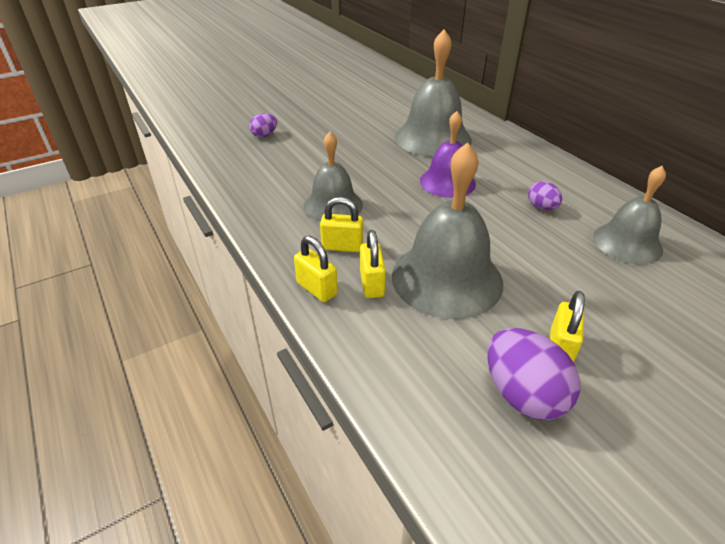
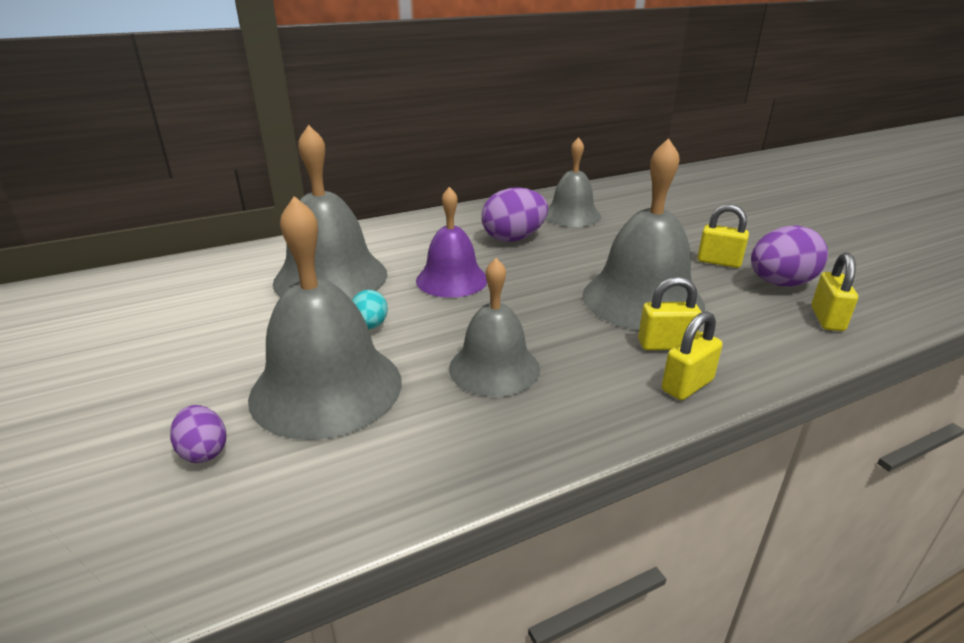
camera: 85 degrees left, 10 degrees down
yellow padlock [320,197,363,252] -> yellow padlock moved to [811,252,858,331]
purple egg [528,181,562,210] -> purple egg [482,187,548,242], size x1.81
none -> grey bell [248,196,402,440]
none -> turquoise egg [352,290,388,329]

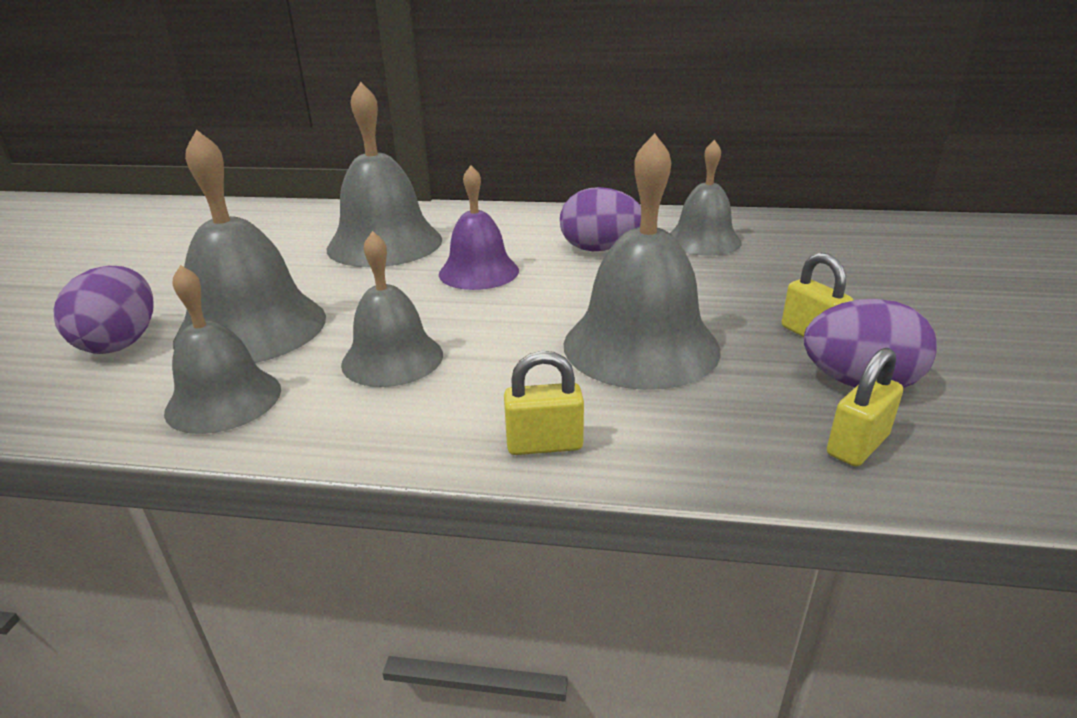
camera: 35 degrees right, 0 degrees up
purple egg [170,405,227,463] -> purple egg [54,266,154,354], size x1.81
turquoise egg [352,290,388,329] -> none
yellow padlock [638,276,702,350] -> none
none -> grey bell [164,265,281,434]

